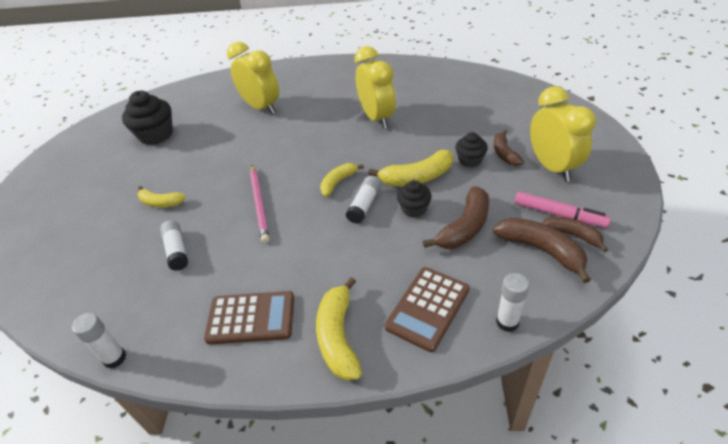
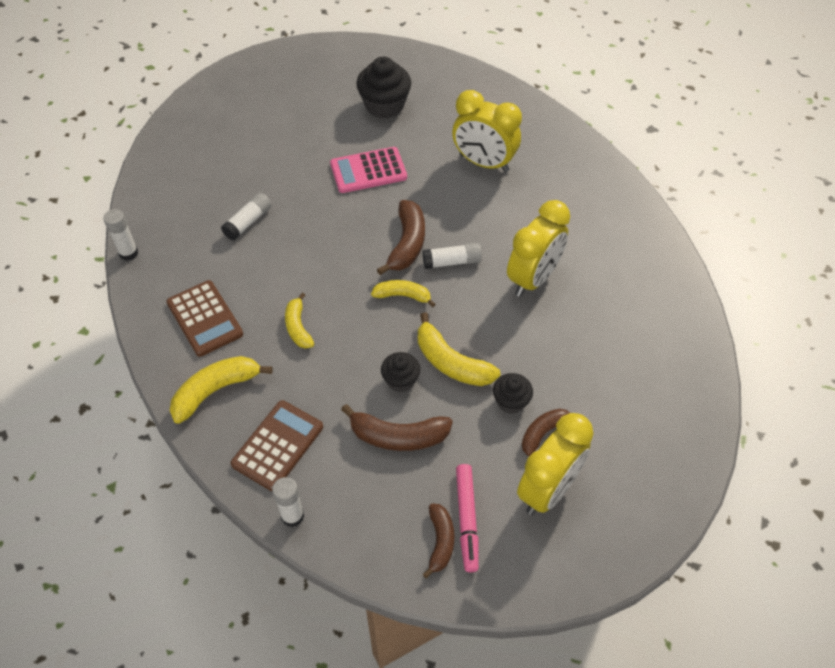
camera: 55 degrees right, 10 degrees up
yellow banana [138,186,186,207] -> yellow banana moved to [285,293,314,349]
yellow clock [227,42,279,114] -> yellow clock turned 105 degrees clockwise [452,90,522,172]
pink pencil [250,165,269,243] -> none
white glue stick [346,176,381,224] -> white glue stick moved to [423,243,482,269]
brown calculator [385,267,470,352] -> brown calculator turned 120 degrees clockwise [231,400,323,491]
brown banana [493,218,591,283] -> brown banana moved to [377,200,425,275]
none -> pink calculator [330,147,407,193]

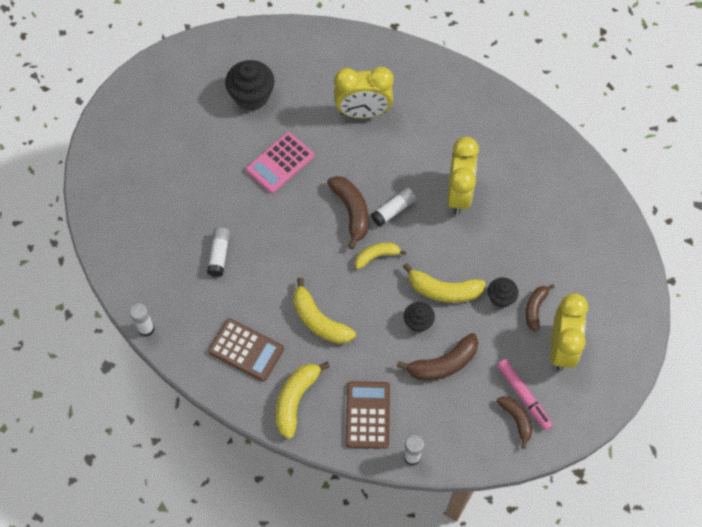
camera: 30 degrees left, 10 degrees up
yellow banana [285,293,314,349] -> yellow banana [293,278,356,344], size x1.55

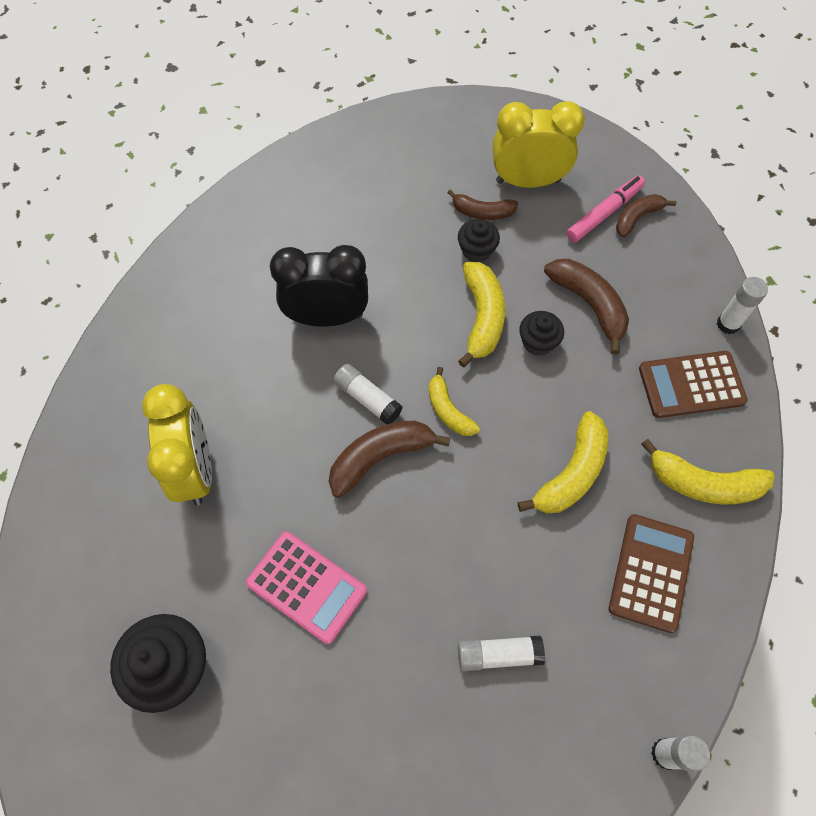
camera: 100 degrees left, 0 degrees up
yellow clock [447,137,479,215] -> black clock [270,245,368,327]

